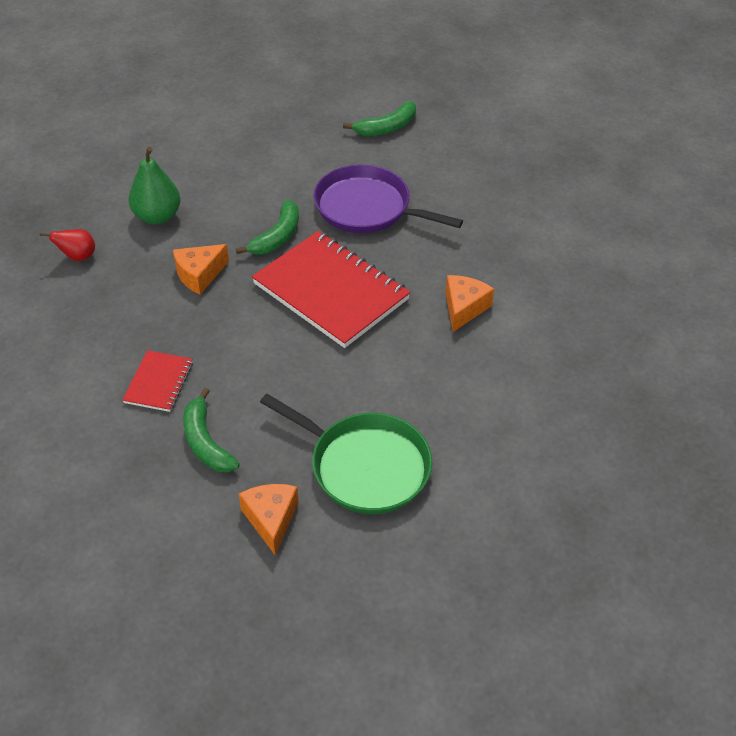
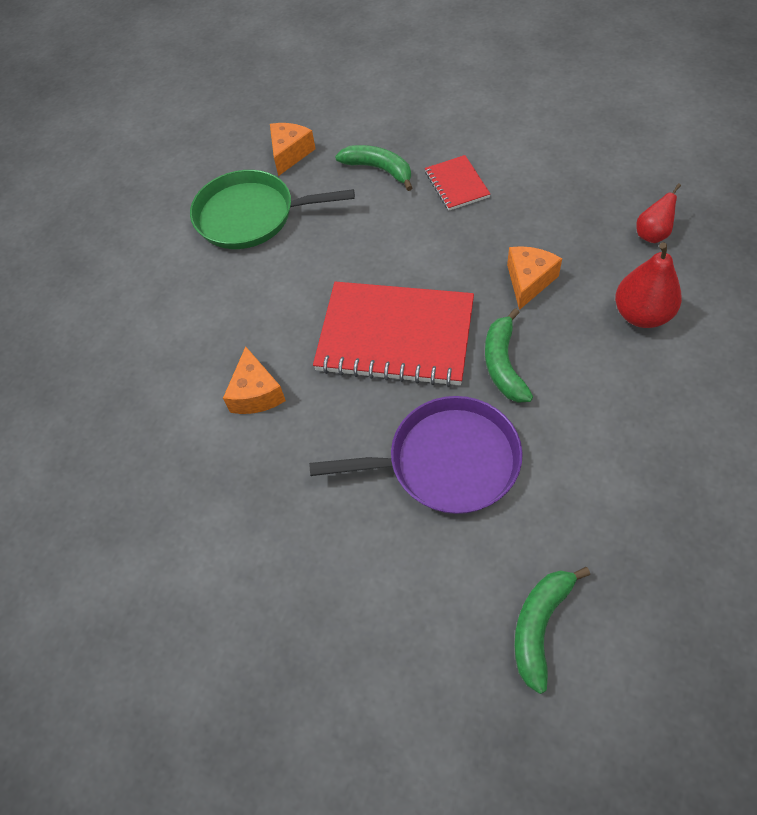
camera: 155 degrees right, 10 degrees up
green pear [128,147,180,224] -> red pear [615,242,682,328]
orange cheese [239,484,299,555] -> orange cheese turned 120 degrees counterclockwise [270,123,316,176]

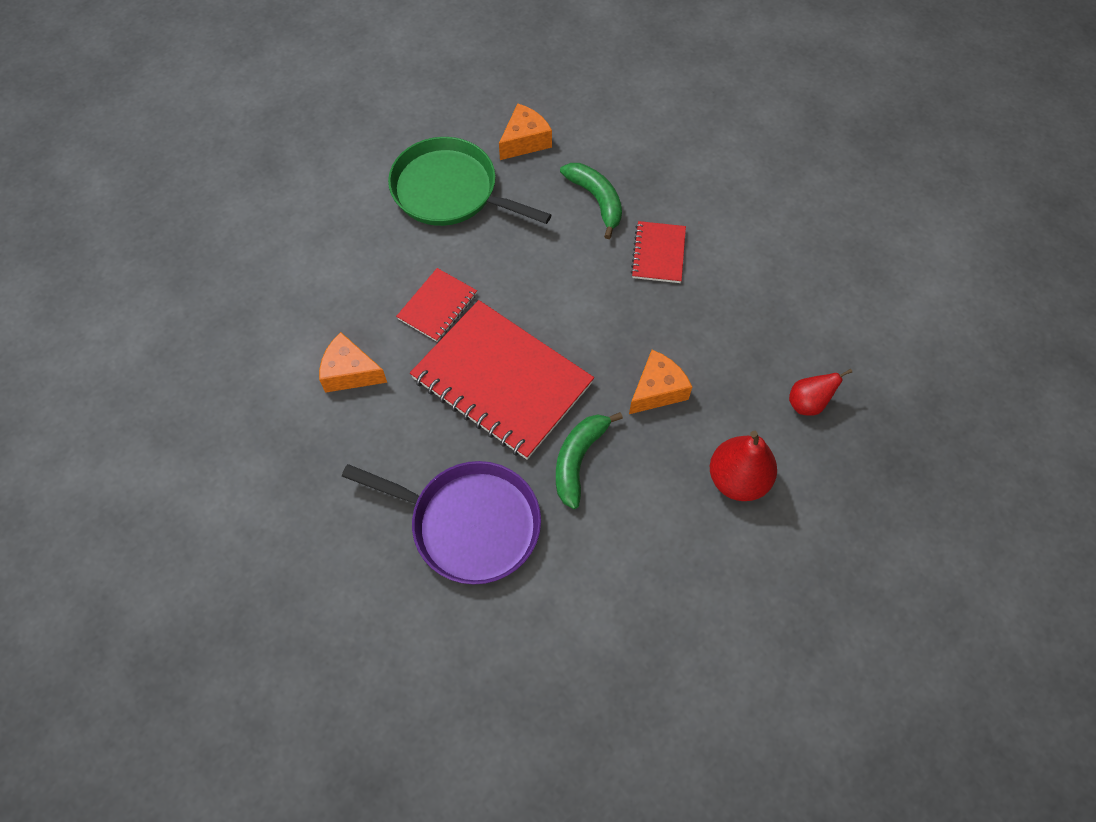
camera: 20 degrees right, 5 degrees up
orange cheese [223,346,286,414] -> orange cheese turned 90 degrees clockwise [319,332,387,393]
green banana [514,567,590,694] -> none
none -> red notebook [396,268,477,342]

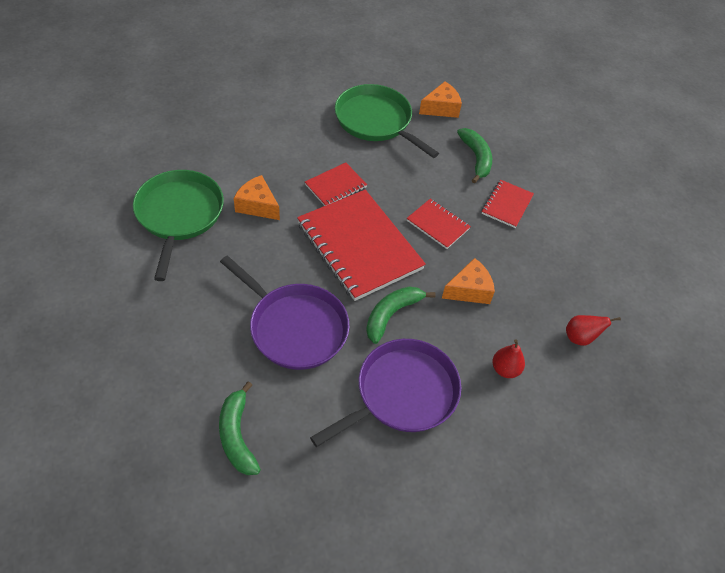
camera: 15 degrees right, 10 degrees down
red pear [710,431,777,501] -> red pear [492,339,525,378], size x0.61
none -> green pan [133,170,224,281]
none -> green banana [219,381,261,475]
none -> purple pan [310,339,461,447]
none -> red notebook [407,199,471,249]

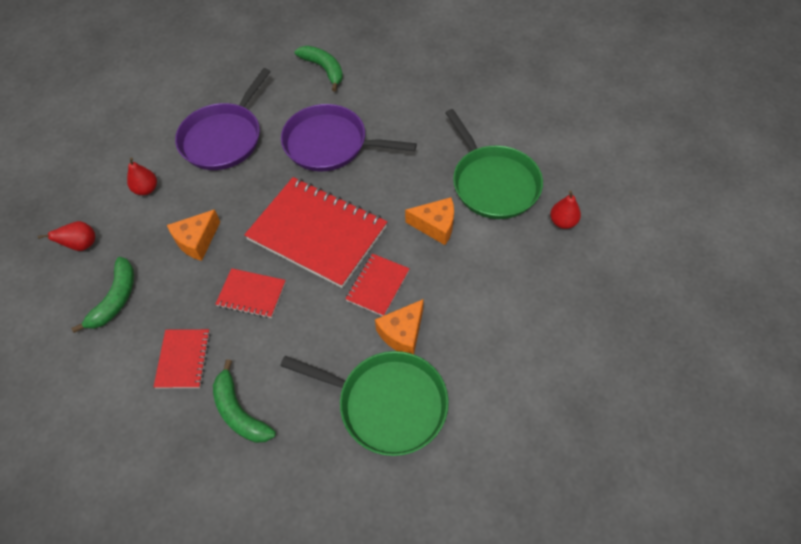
camera: 160 degrees right, 5 degrees up
green banana [366,286,436,344] -> green banana moved to [71,257,134,333]
orange cheese [419,81,462,118] -> orange cheese moved to [375,299,423,354]
none -> red pear [550,190,581,229]

